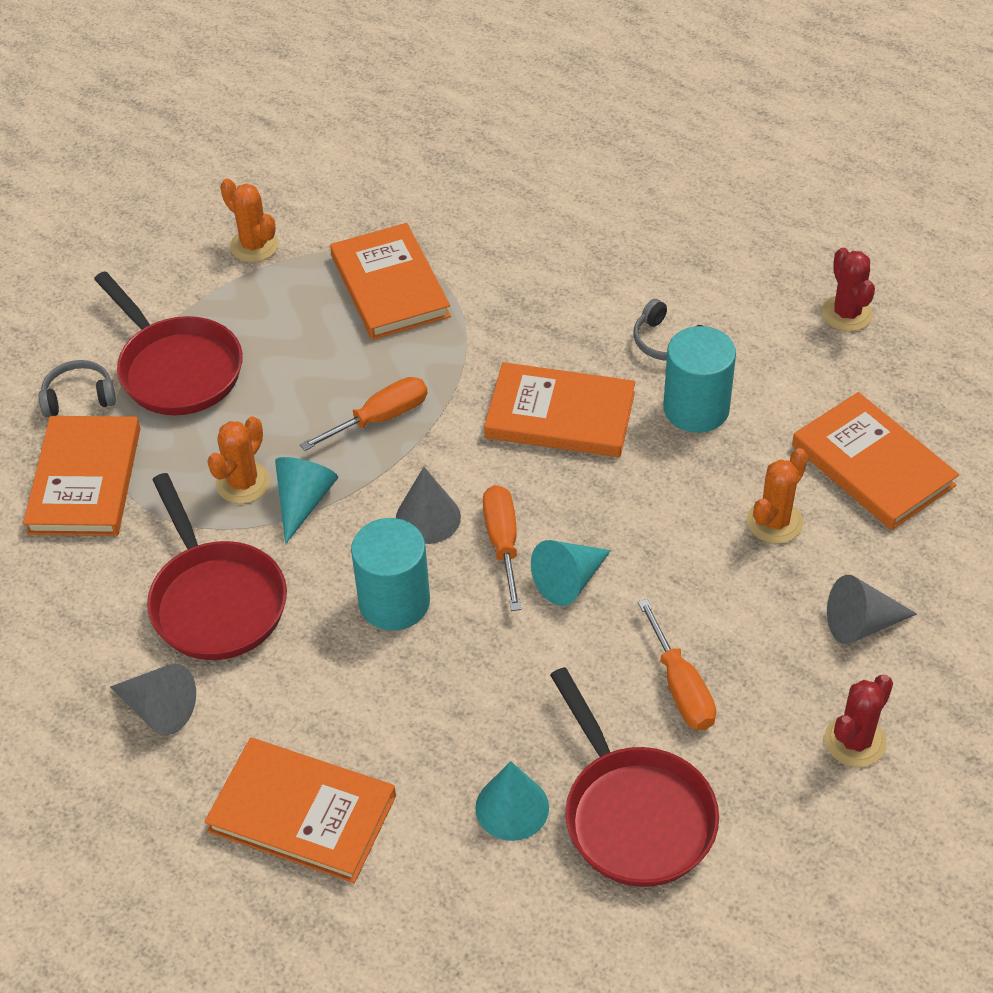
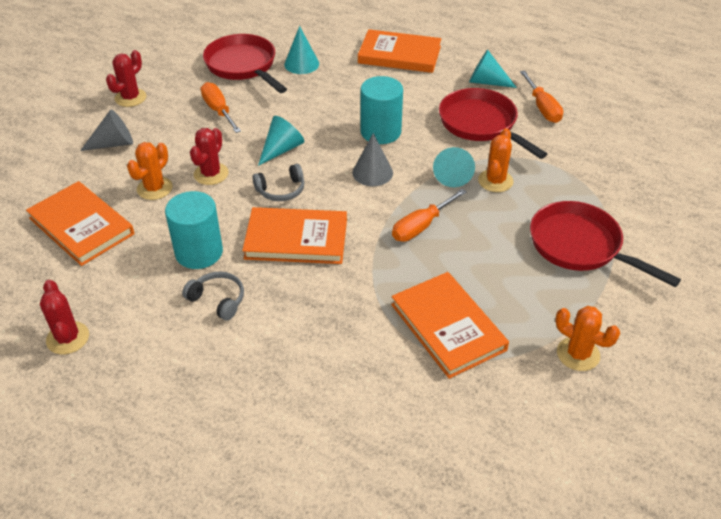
camera: 170 degrees right, 5 degrees down
orange book [23,416,140,536] -> none
grey headphones [39,360,116,417] -> grey headphones moved to [252,164,305,201]
grey cone [110,664,196,735] -> turquoise cone [469,50,517,88]
orange screwdriver [483,485,521,611] -> orange screwdriver moved to [520,70,563,123]
none -> red cactus [190,128,229,185]

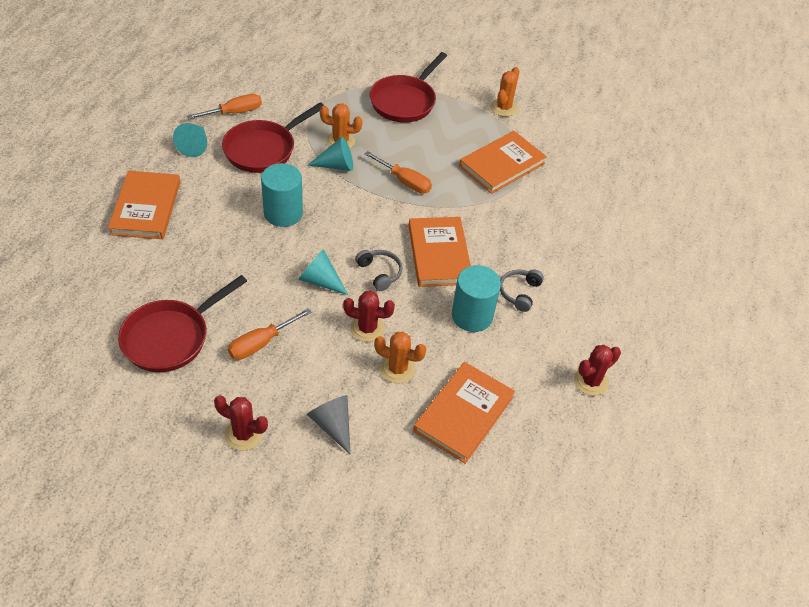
camera: 105 degrees left, 5 degrees up
turquoise cone [284,26,319,74] -> none
grey cone [352,133,393,186] -> none

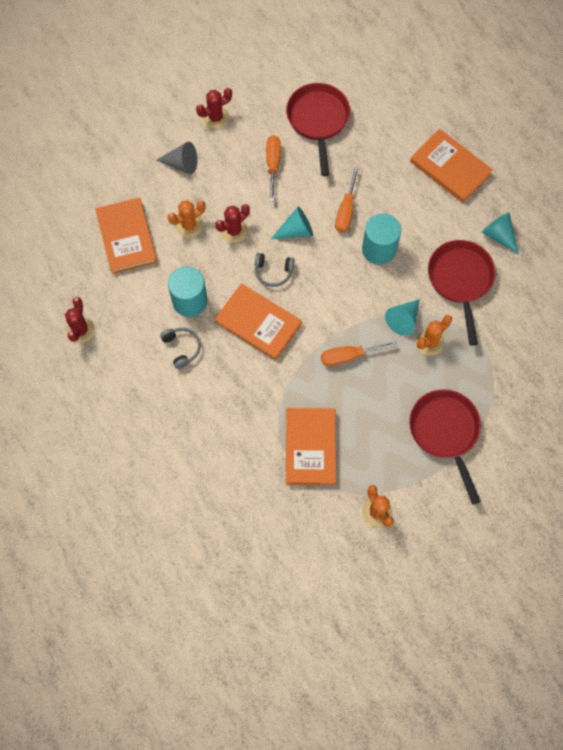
camera: 135 degrees right, 20 degrees up
orange screwdriver [187,94,262,119] -> orange screwdriver moved to [335,167,359,233]

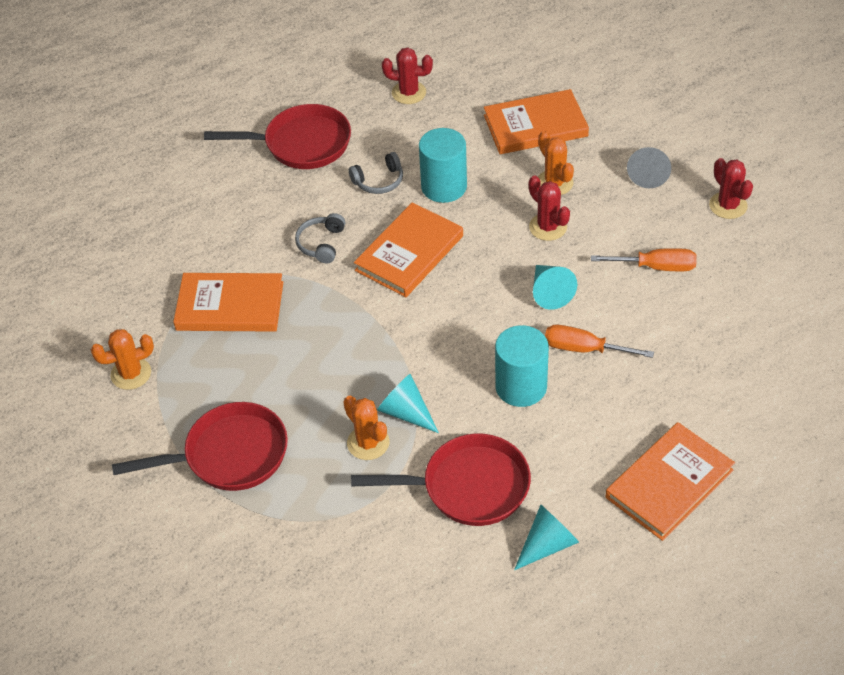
camera: 95 degrees right, 20 degrees down
grey headphones [255,253,295,287] -> grey headphones moved to [295,213,345,263]
red pan [286,83,350,176] -> red pan moved to [204,104,351,169]
orange screwdriver [321,341,397,366] -> none

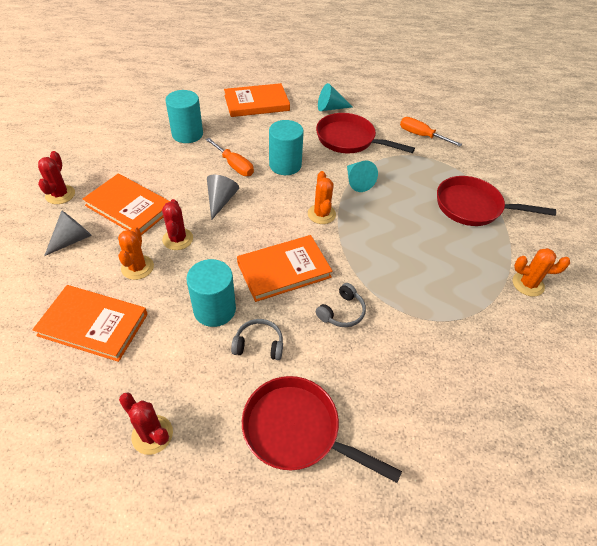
camera: 155 degrees left, 0 degrees up
orange book [173,273,283,332] -> orange book moved to [83,174,170,235]
orange cactus [343,396,389,460] -> orange cactus moved to [308,171,336,224]
turquoise cone [533,265,577,310] -> grey cone [207,175,239,220]
orange screwdriver [591,248,697,271] -> orange screwdriver moved to [400,117,462,146]
none -> turquoise cylinder [166,90,203,143]

